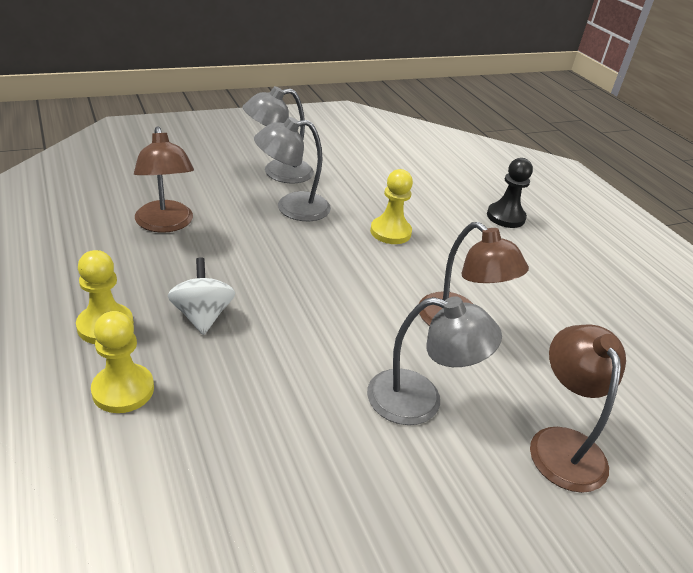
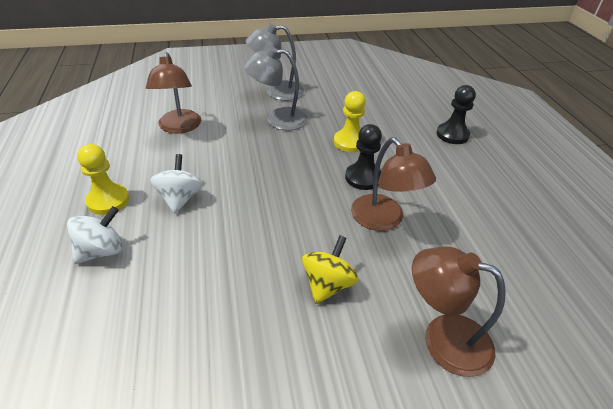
camera: 15 degrees right, 5 degrees up
yellow pawn [91,311,154,413] -> white spinning top [67,206,123,264]
grey lamp [367,296,502,425] -> yellow spinning top [302,235,359,304]
brown lamp [530,324,626,493] -> brown lamp turned 75 degrees counterclockwise [412,246,506,377]
none -> black pawn [345,124,382,190]

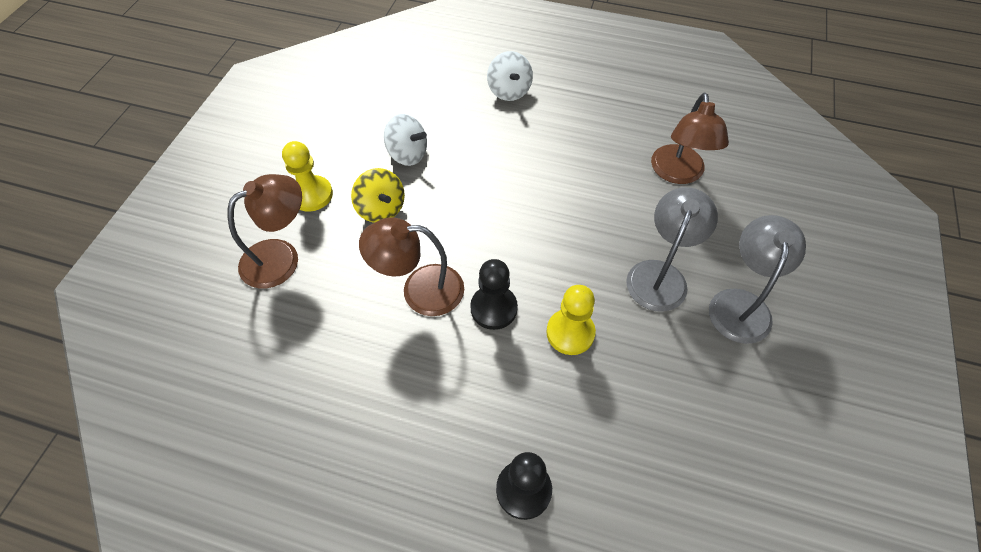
camera: 120 degrees right, 15 degrees up
yellow pawn [77,144,129,215] -> yellow pawn moved to [282,141,333,212]
brown lamp [146,52,201,133] -> brown lamp turned 105 degrees counterclockwise [651,93,729,184]
white spinning top [150,154,203,214] -> white spinning top moved to [384,114,427,166]

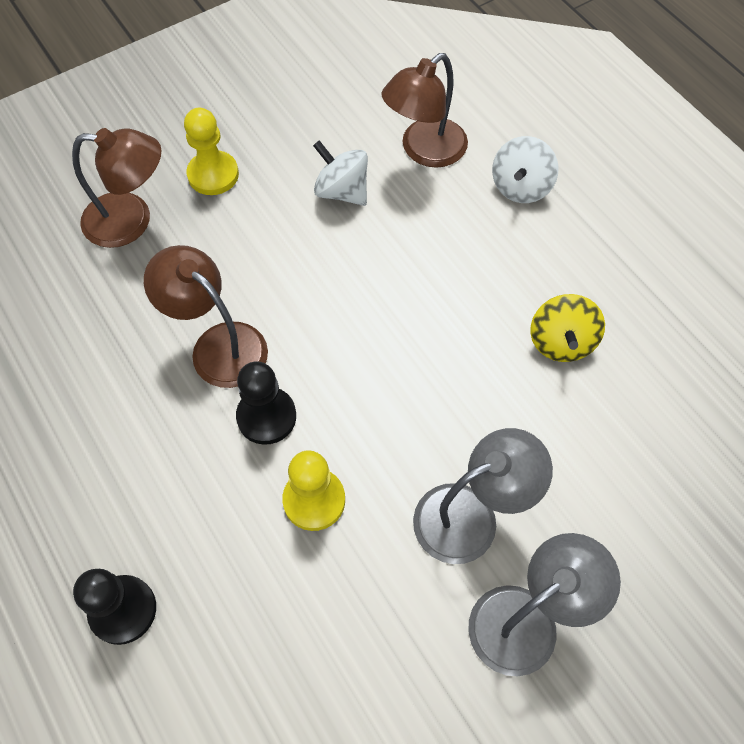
camera: 40 degrees right, 5 degrees up
yellow spinning top [351,168,405,223] -> yellow spinning top moved to [530,294,605,362]
white spinning top [384,114,427,166] -> white spinning top turned 150 degrees clockwise [313,140,368,206]
brown lamp [651,93,729,184] -> brown lamp moved to [381,53,468,168]

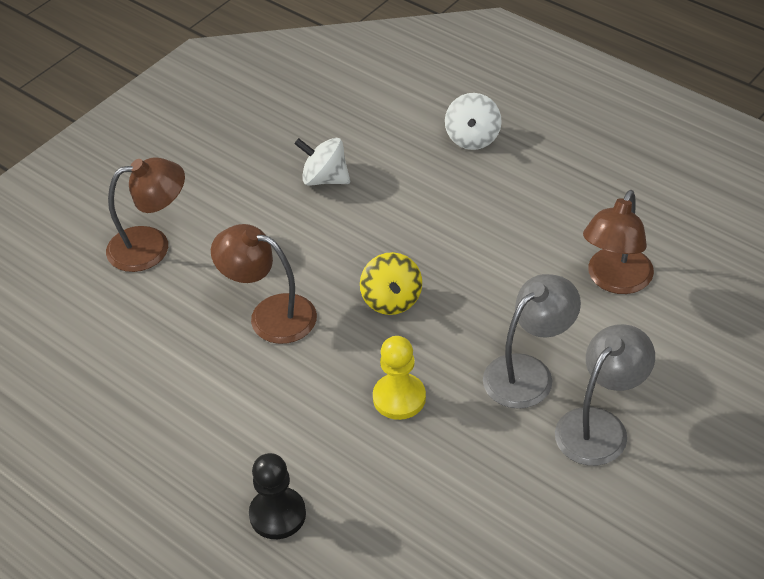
camera: 15 degrees left, 15 degrees down
yellow pawn [184,108,239,195] -> none
black pawn [236,361,296,445] -> none
brown lamp [381,53,468,168] -> brown lamp moved to [583,190,654,294]
yellow spinning top [530,294,605,362] -> yellow spinning top moved to [360,252,422,315]

